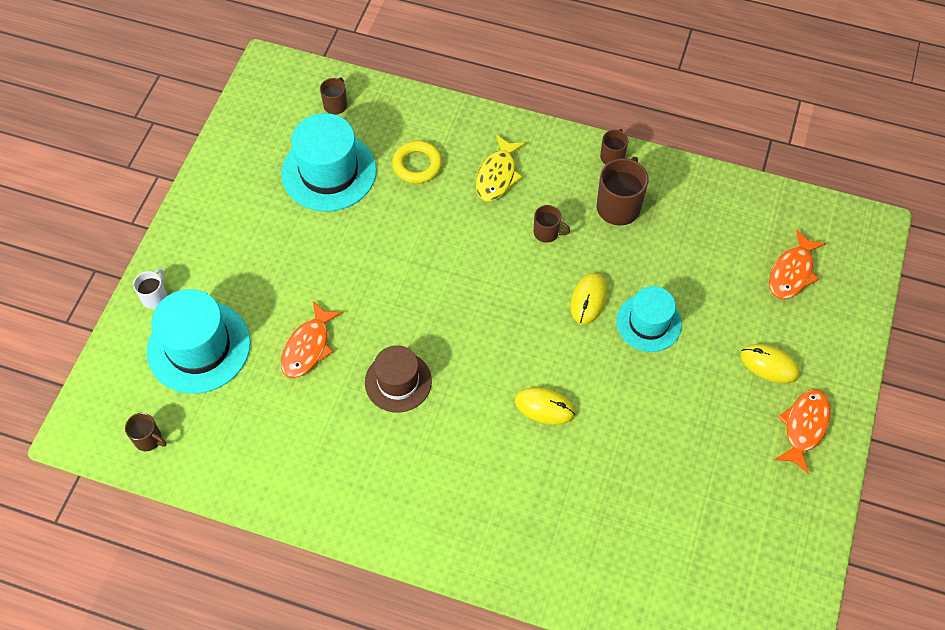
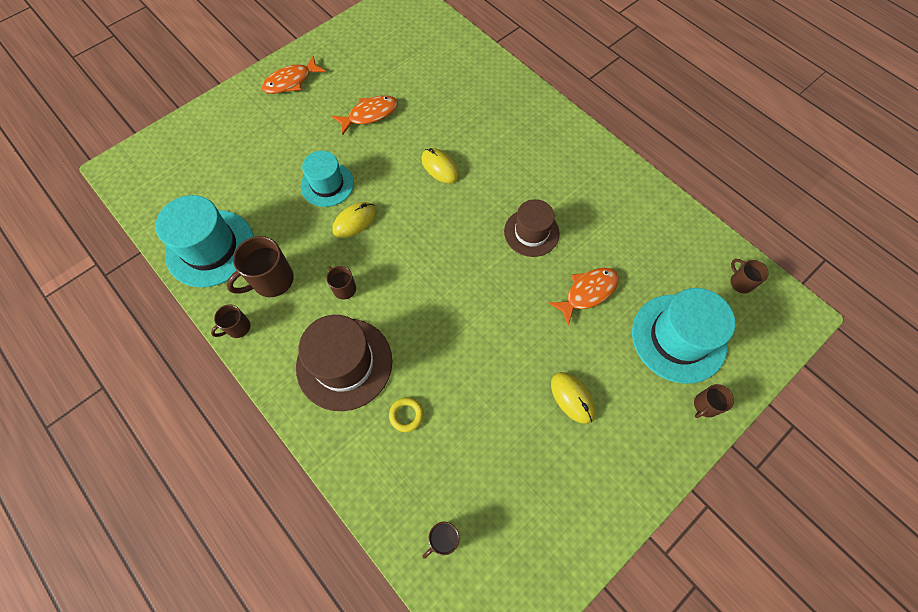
camera: 150 degrees left, 5 degrees up
white mug [133,269,167,309] -> brown mug [694,384,734,418]
turquoise hat [281,113,377,211] -> turquoise hat moved to [156,195,254,287]
yellow ring [392,141,442,184] -> yellow ring [389,397,424,432], size x0.66
yellow fish [476,135,525,201] -> brown hat [296,315,392,411]
yellow mouse [740,344,800,383] -> yellow mouse moved to [551,372,595,424]
orange fish [769,229,826,299] -> orange fish moved to [332,95,398,135]

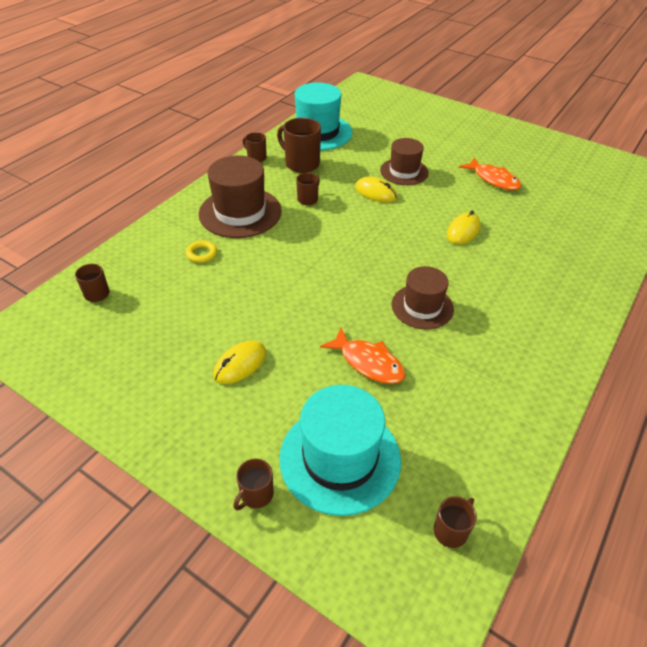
camera: 75 degrees right, 20 degrees down
orange fish [262,56,326,94] -> none
turquoise hat [301,151,354,207] -> brown hat [380,138,429,185]
brown mug [694,384,734,418] -> brown mug turned 90 degrees counterclockwise [233,459,274,510]

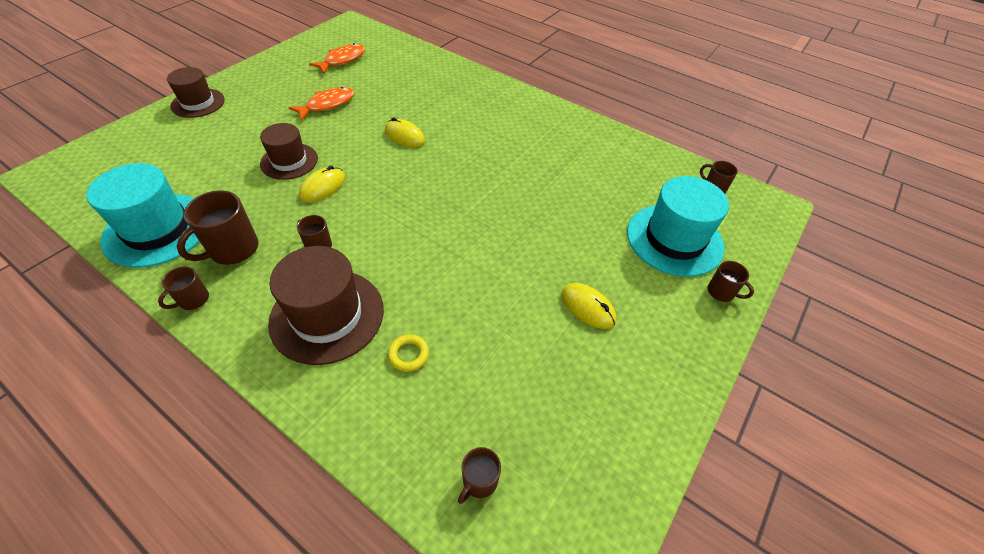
camera: 90 degrees left, 5 degrees up
orange fish [320,327,406,384] -> orange fish moved to [309,43,365,73]
brown hat [392,266,454,330] -> brown hat moved to [167,67,225,118]

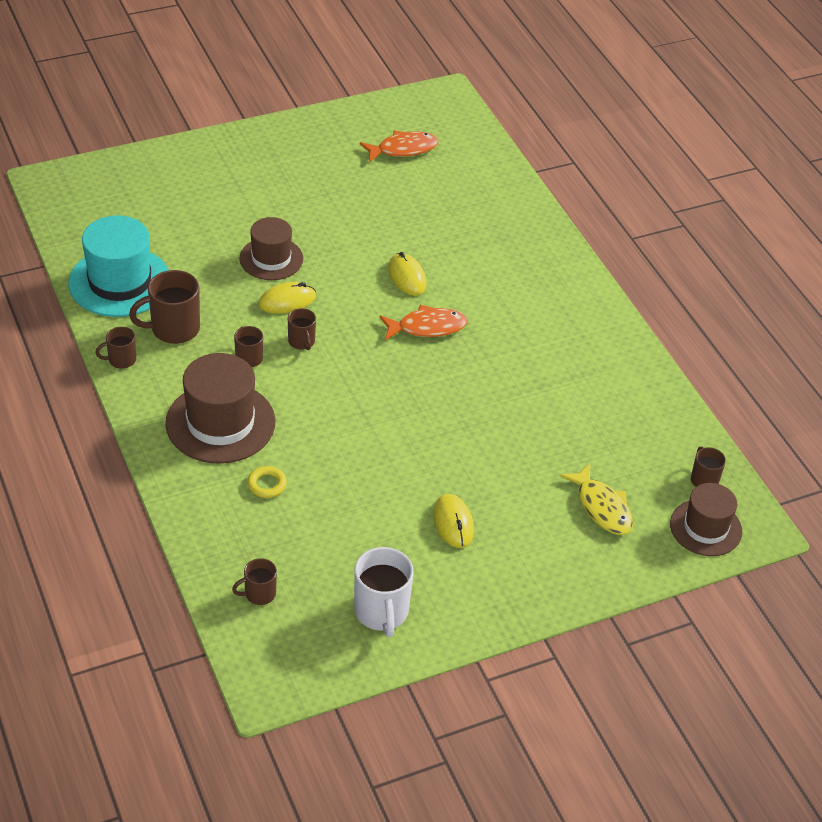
camera: 30 degrees right, 5 degrees down
brown hat [167,67,225,118] -> brown hat moved to [670,483,742,556]
orange fish [288,87,354,121] -> orange fish moved to [379,305,468,340]
turquoise hat [627,176,729,277] -> yellow fish [559,463,633,535]
brown mug [708,261,754,302] -> brown mug moved to [288,308,316,350]
none -> white mug [354,547,414,637]

